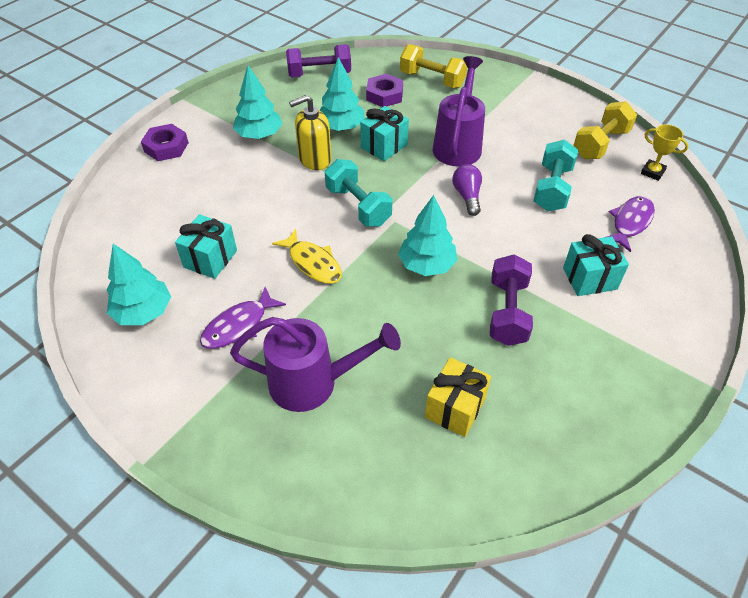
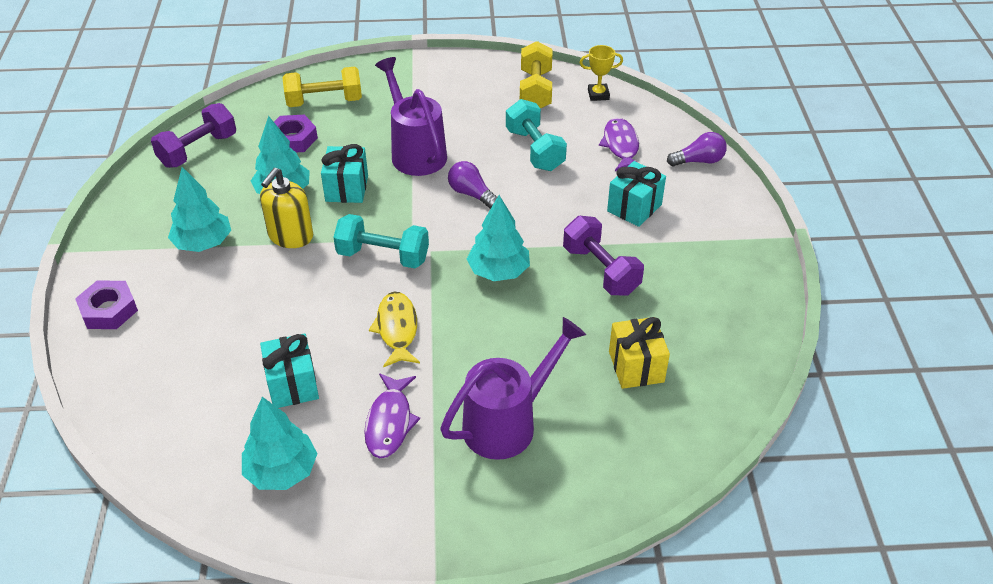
camera: 40 degrees left, 5 degrees down
yellow fish [272,229,342,284] -> yellow fish turned 105 degrees counterclockwise [369,292,420,367]
none -> purple light bulb [667,132,727,166]

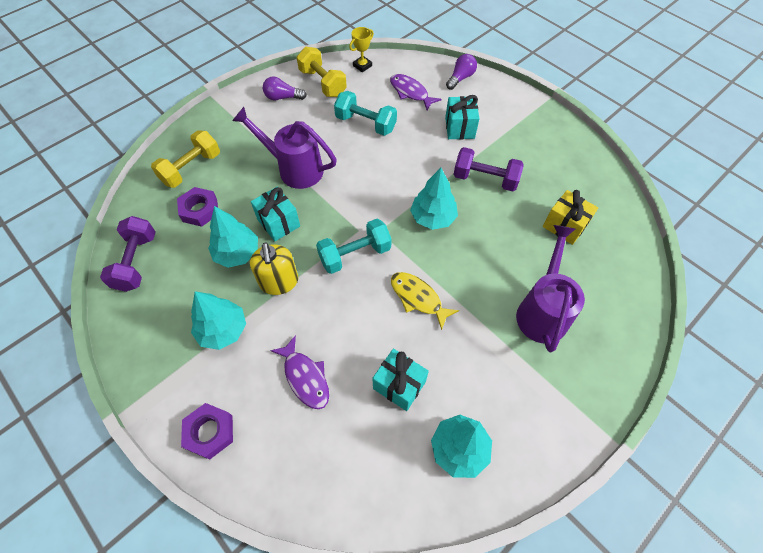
camera: 40 degrees left, 15 degrees up
purple fish [364,373,420,458] -> purple fish moved to [270,335,329,409]
purple light bulb [448,161,497,209] -> purple light bulb moved to [263,76,307,100]

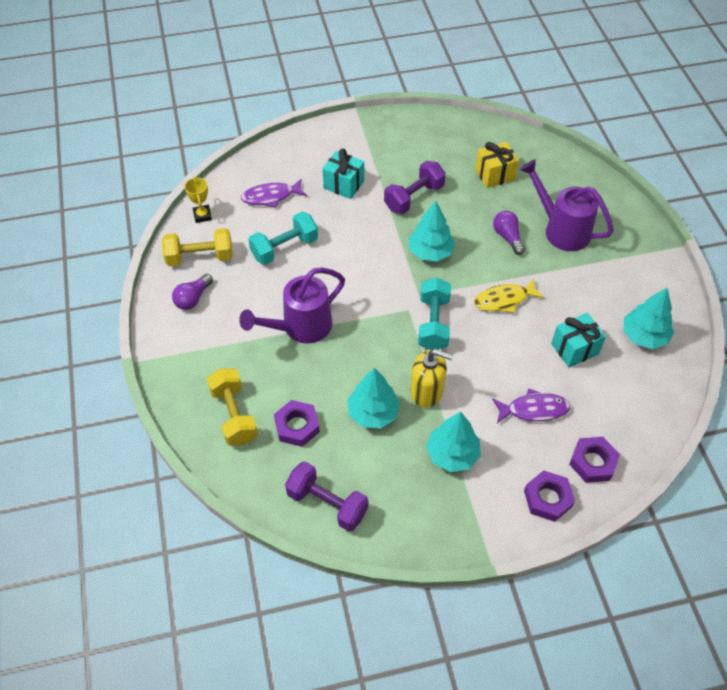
camera: 60 degrees left, 5 degrees down
turquoise gift [251,187,300,241] -> none
purple light bulb [446,54,477,90] -> purple light bulb moved to [493,211,525,255]
none -> purple nut [569,437,620,483]

